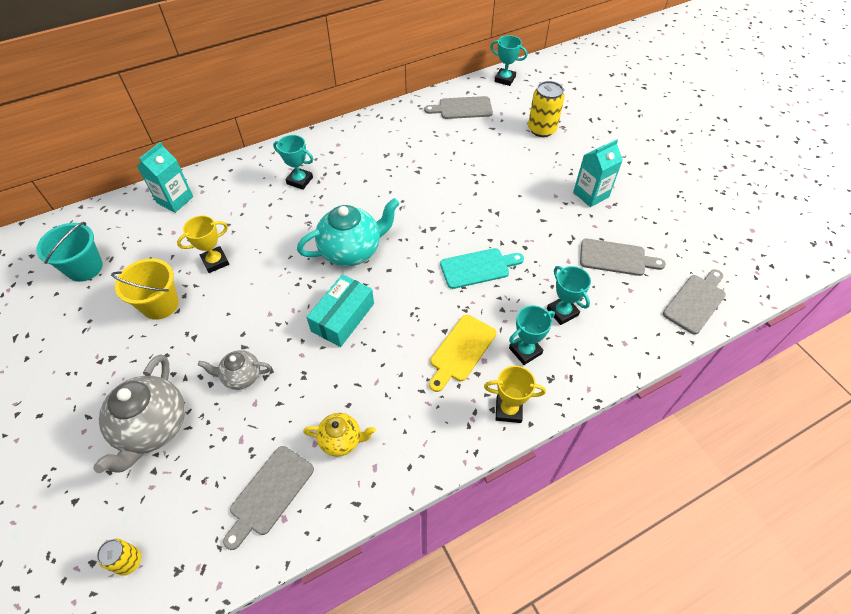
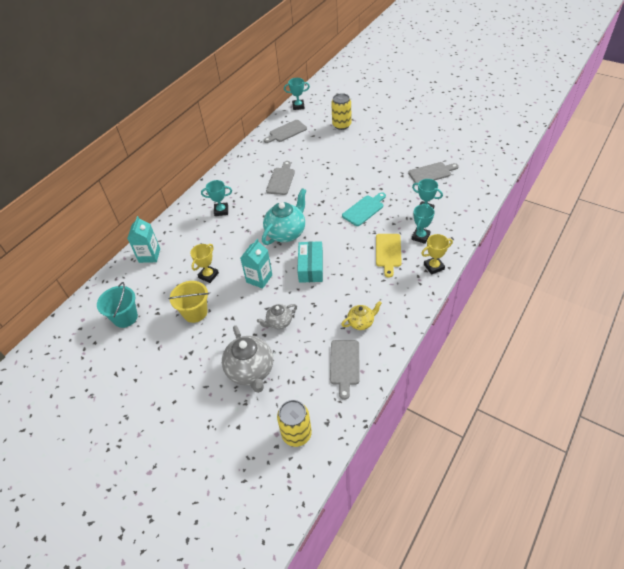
camera: 25 degrees left, 5 degrees down
yellow can [97,539,141,576] -> yellow can [277,400,312,447], size x1.76
turquoise carton [573,139,623,207] -> turquoise carton moved to [240,239,272,289]
grey cutting board [663,269,726,335] -> grey cutting board moved to [266,161,295,195]

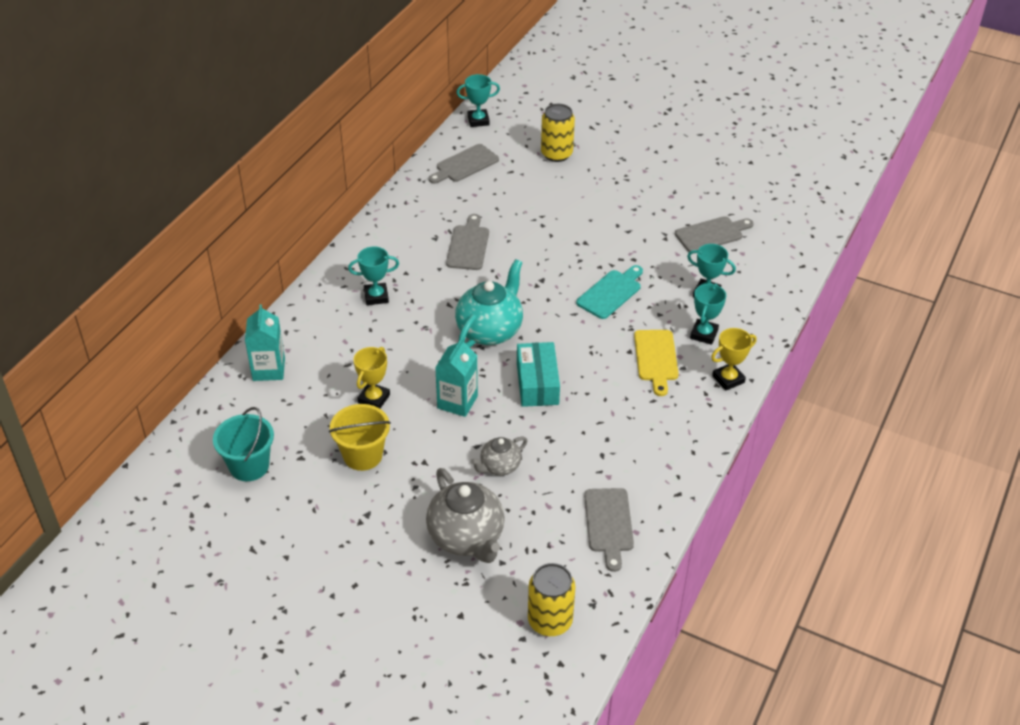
camera: 10 degrees left, 5 degrees down
yellow teapot [341,301,382,330] -> none

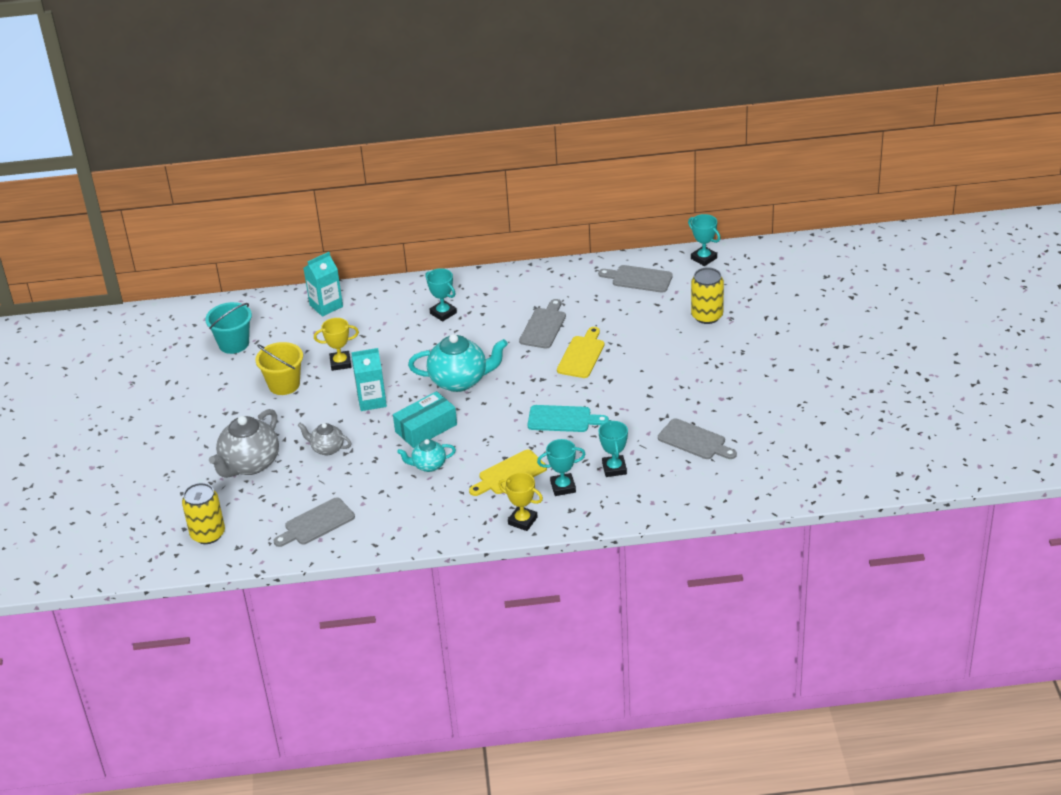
camera: 60 degrees right, 5 degrees down
grey cutting board [446,214,489,270] -> grey cutting board turned 45 degrees counterclockwise [519,299,566,349]
none -> turquoise teapot [397,439,456,472]
none -> yellow cutting board [557,327,604,378]

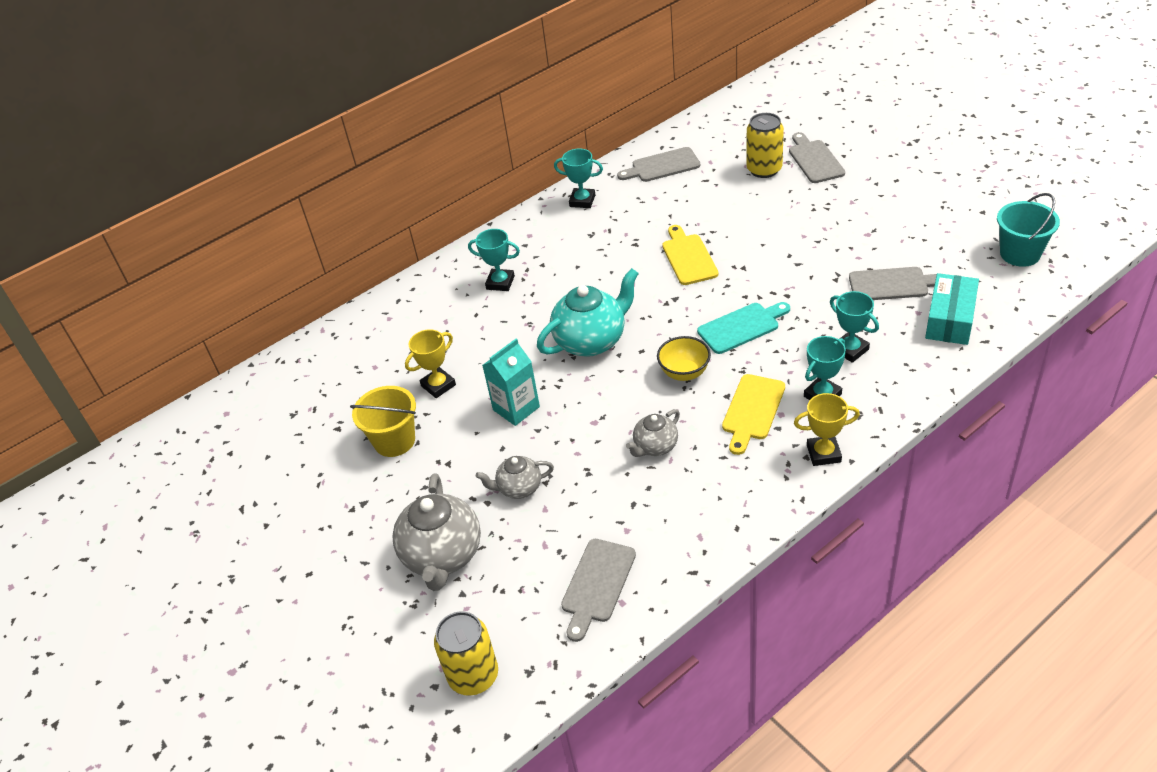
camera: 30 degrees left, 5 degrees up
turquoise bucket [205,302,252,354] -> turquoise bucket moved to [997,193,1060,267]
turquoise carton [304,252,343,317] -> none
turquoise box [393,391,457,448] -> turquoise box moved to [925,273,979,345]
turquoise teapot [397,439,456,472] -> grey teapot [626,409,680,457]
grey cutting board [519,299,566,349] -> grey cutting board moved to [789,132,845,183]
turquoise trophy [688,214,721,266] -> turquoise trophy moved to [554,149,603,208]
none -> yellow bowl [657,336,711,381]

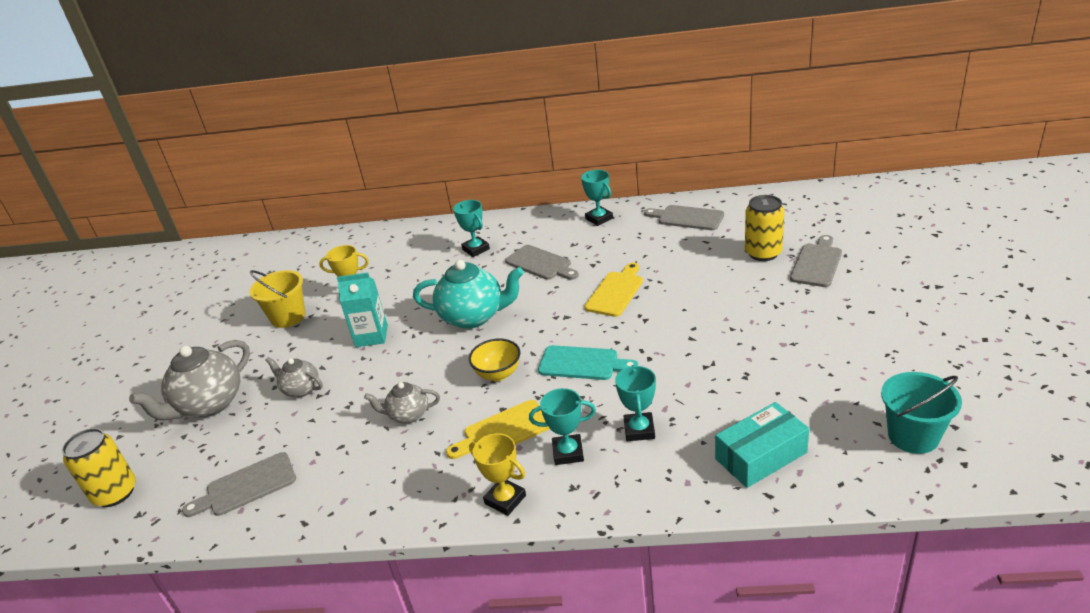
camera: 40 degrees right, 10 degrees down
grey cutting board [849,267,937,300] -> grey cutting board moved to [505,245,579,280]

